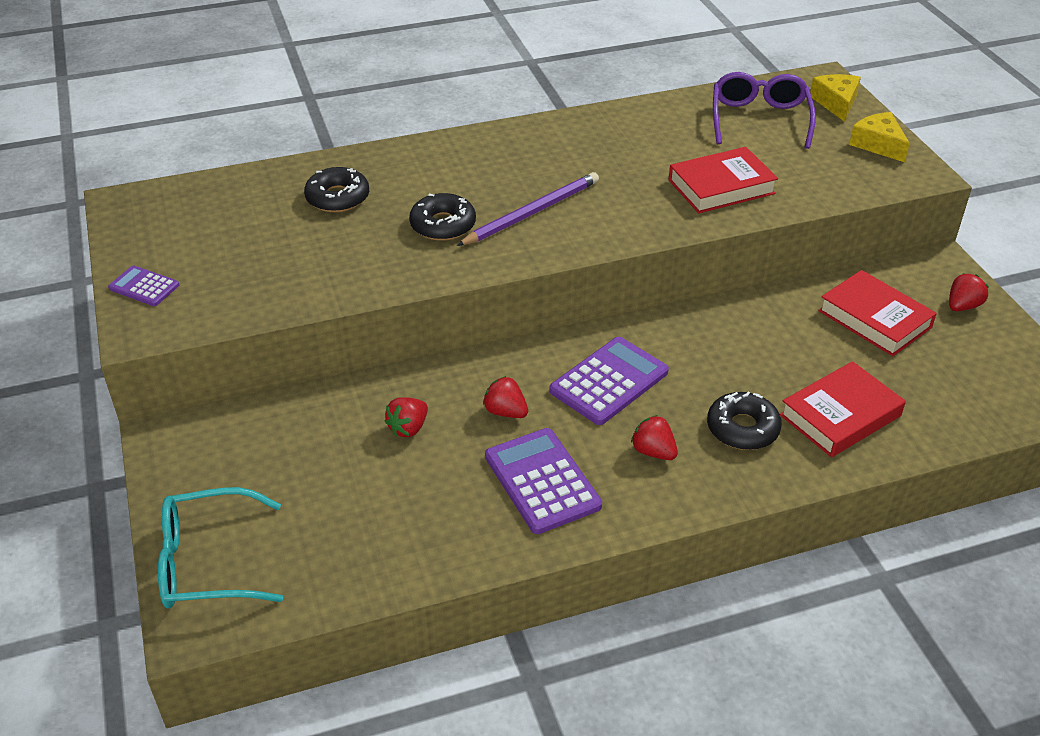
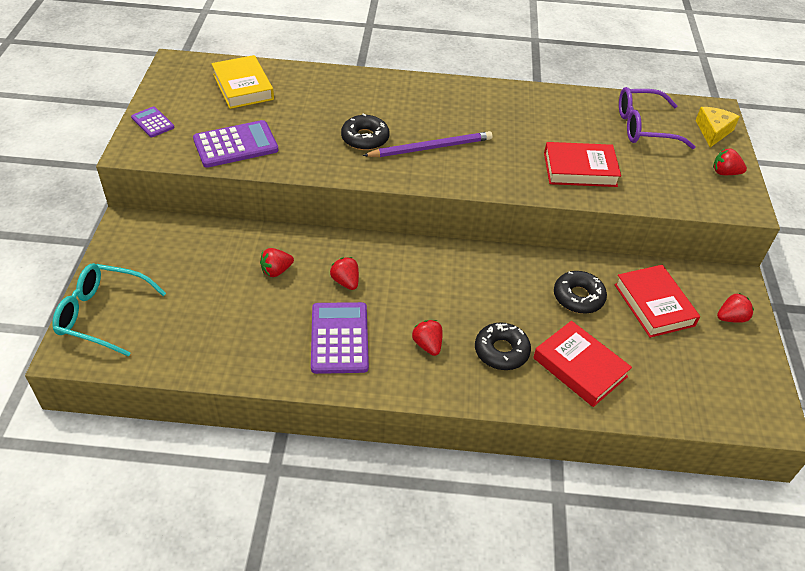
camera: 20 degrees right, 5 degrees up
black donut [304,167,369,212] -> black donut moved to [554,271,607,314]
purple calculator [549,337,669,425] -> purple calculator moved to [193,120,279,168]
purple glasses [713,72,816,149] -> purple glasses turned 120 degrees counterclockwise [619,87,695,149]
red book [780,361,906,457] -> red book turned 60 degrees clockwise [533,321,632,407]
yellow cheese [849,112,910,162] -> red strawberry [713,148,747,175]
none -> yellow book [212,55,274,109]

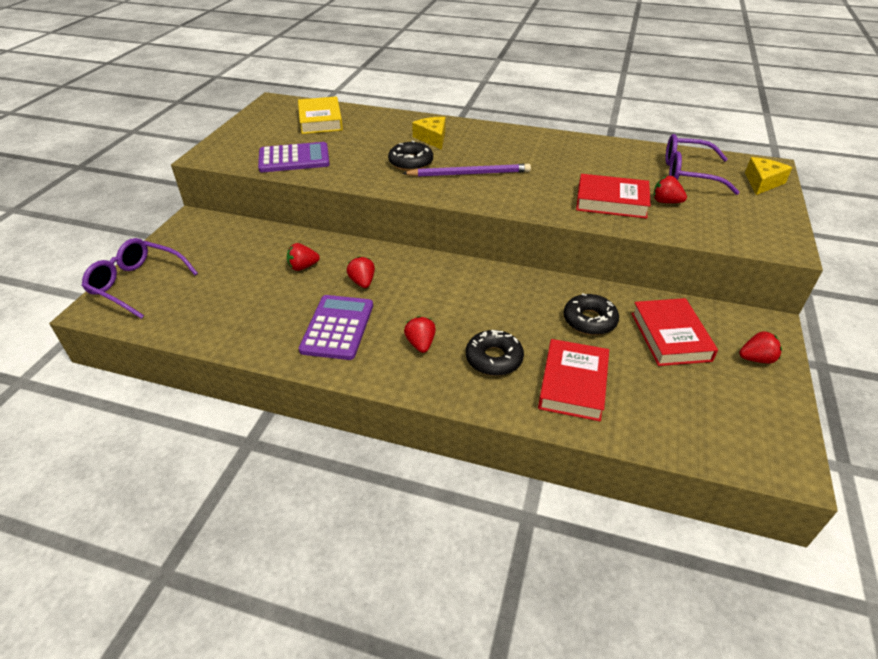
camera: 15 degrees right, 5 degrees down
turquoise glasses [52,263,166,357] -> purple glasses [82,238,198,319]
purple calculator [131,106,175,137] -> none
red book [533,321,632,407] -> red book turned 45 degrees clockwise [538,339,609,422]
red strawberry [713,148,747,175] -> red strawberry moved to [654,176,687,203]
none -> yellow cheese [412,117,445,150]

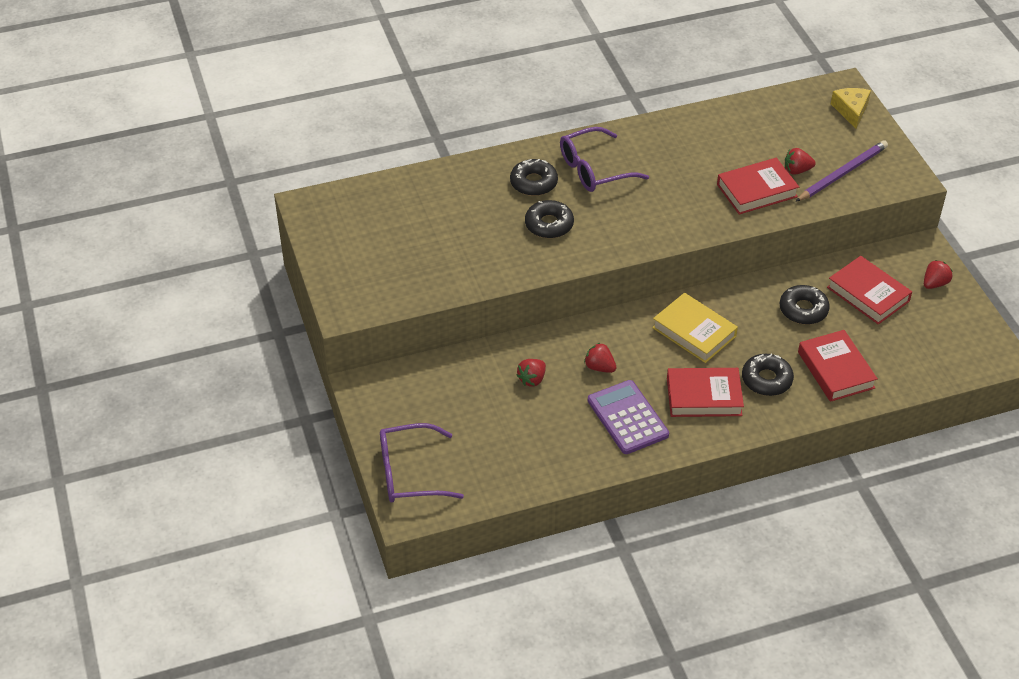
camera: 35 degrees left, 5 degrees up
purple calculator [258,142,330,172] -> none
yellow book [298,97,343,134] -> yellow book moved to [652,293,738,363]
purple pencil [402,164,531,177] -> purple pencil moved to [795,140,888,202]
red strawberry [404,316,436,353] -> red book [667,368,744,417]
yellow cheese [412,117,445,150] -> black donut [510,159,558,196]
purple glasses [666,134,740,195] -> purple glasses moved to [560,127,649,192]

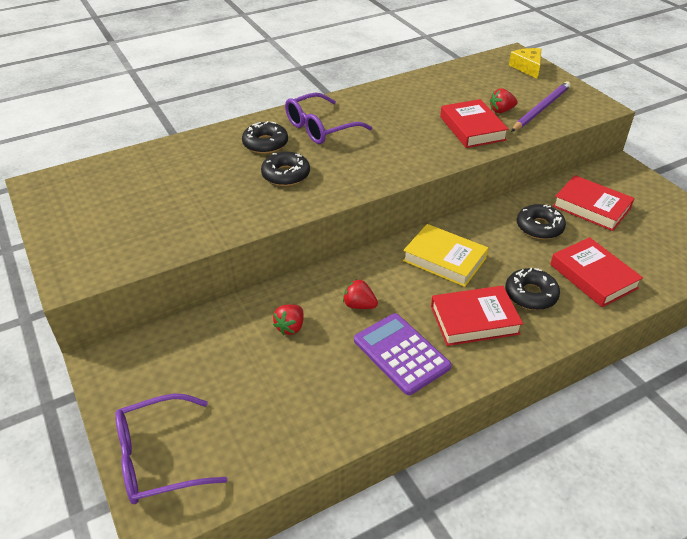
camera: 10 degrees left, 5 degrees down
red book [717,158,799,215] -> red book turned 75 degrees counterclockwise [440,99,509,148]
red strawberry [924,260,952,289] -> none

